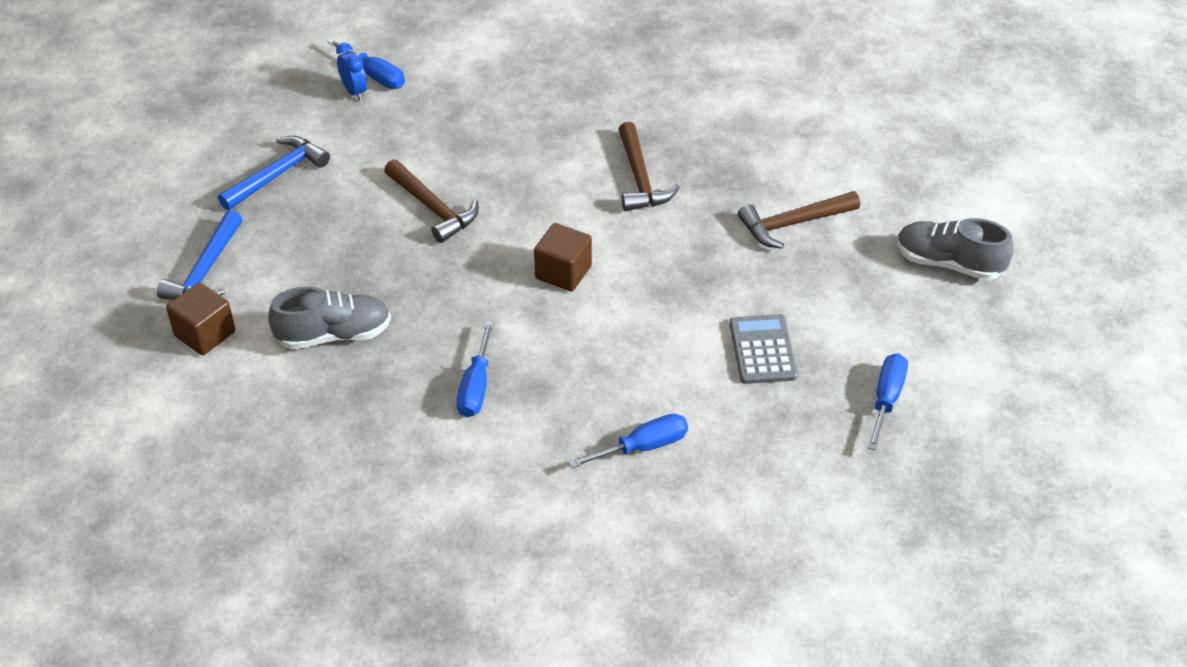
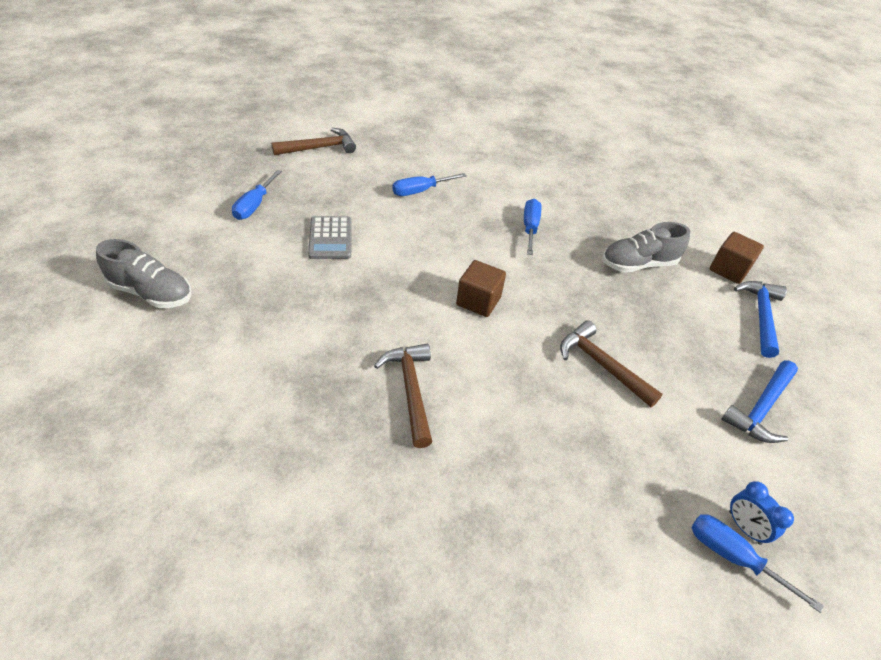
camera: 175 degrees right, 0 degrees up
brown hammer [738,191,860,249] -> brown hammer moved to [271,128,356,155]

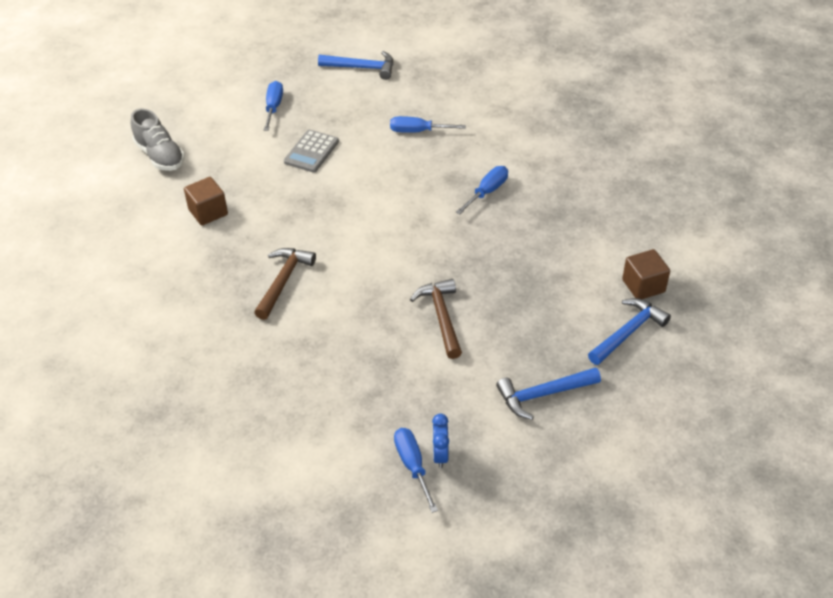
camera: 35 degrees right, 0 degrees up
blue screwdriver [232,170,282,220] -> blue screwdriver turned 135 degrees clockwise [264,81,283,131]
brown hammer [271,128,356,155] -> blue hammer [318,51,393,80]
brown cube [456,260,506,317] -> brown cube moved to [184,177,228,225]
grey shoe [602,222,690,273] -> none

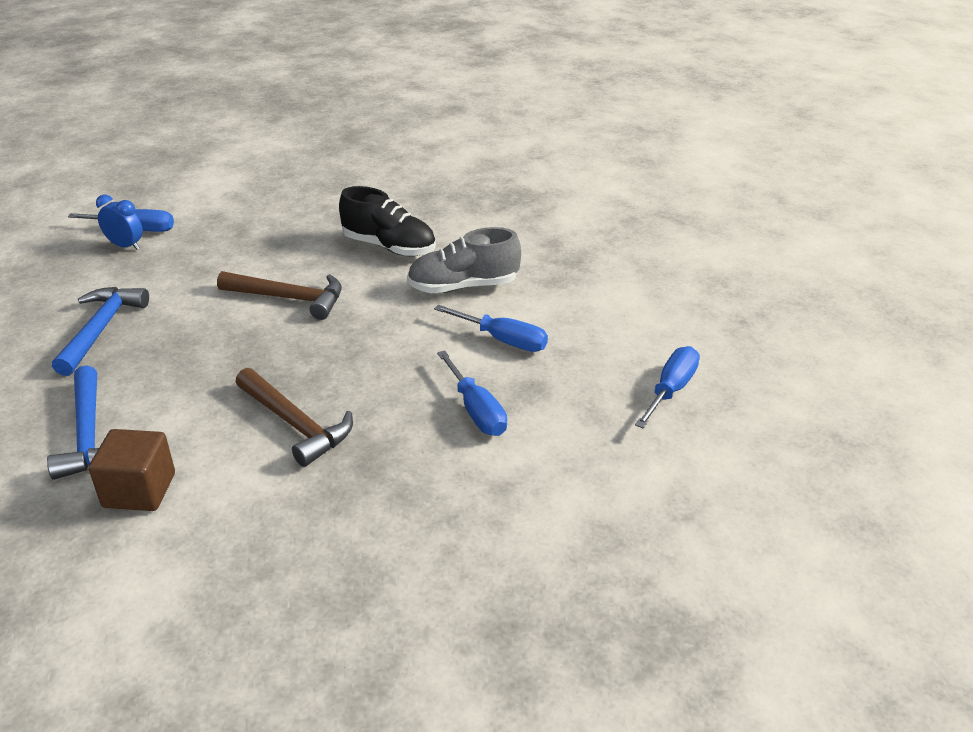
camera: 115 degrees right, 10 degrees down
grey shoe [131,109,185,171] -> grey shoe moved to [407,227,521,293]
brown cube [184,177,228,225] -> none
brown hammer [254,248,316,320] -> brown hammer moved to [235,368,353,467]
blue screwdriver [264,81,283,131] -> blue screwdriver moved to [434,305,548,352]
grey calculator [284,130,339,173] -> none
blue hammer [318,51,393,80] -> none
none -> black shoe [339,186,436,256]

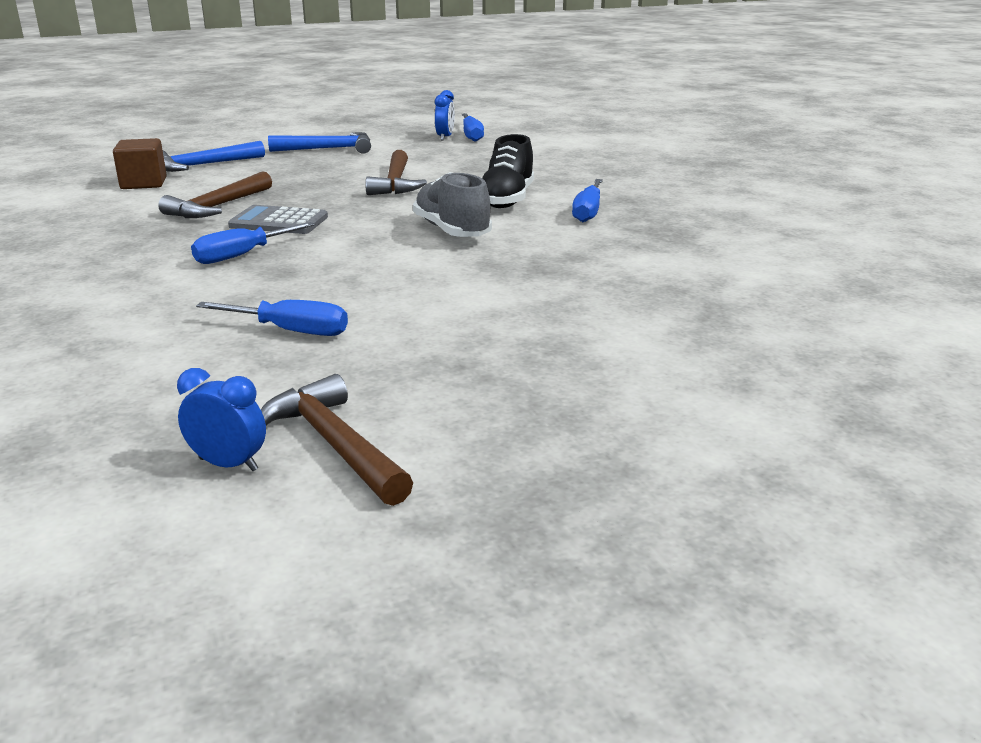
camera: 75 degrees right, 10 degrees down
blue screwdriver [434,305,548,352] -> blue screwdriver moved to [572,179,603,222]
none -> blue clock [177,368,266,471]
none -> grey calculator [228,205,328,234]
none -> brown hammer [261,374,413,506]

